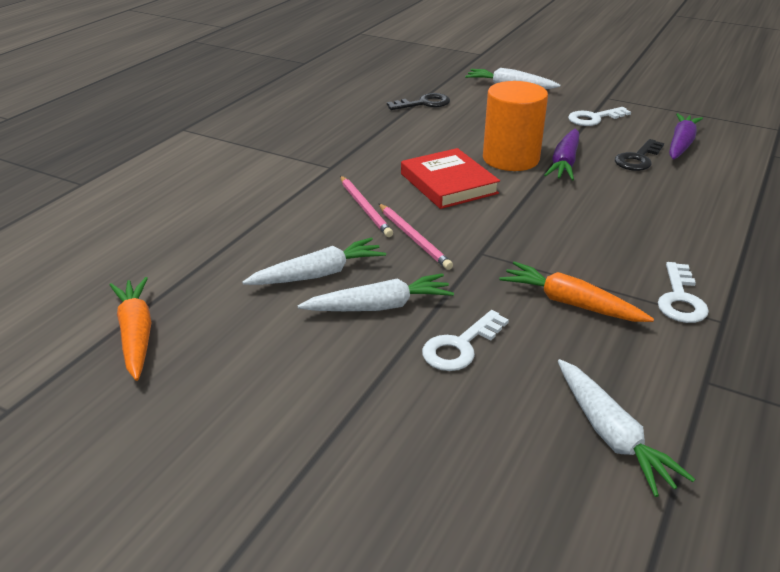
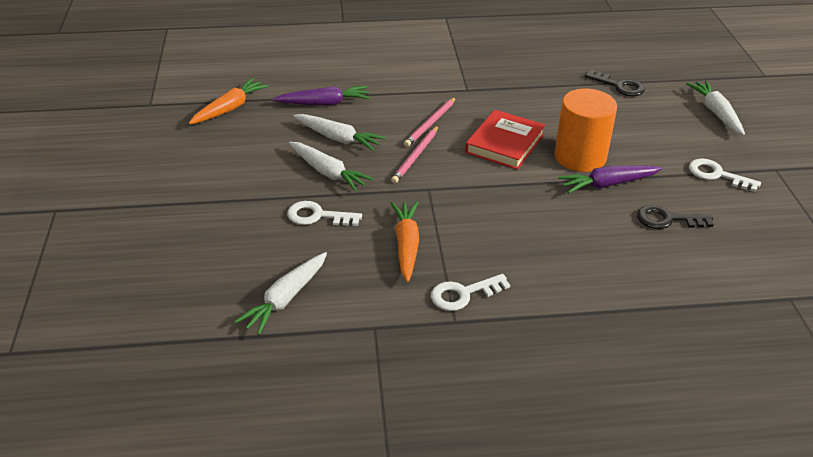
camera: 55 degrees right, 5 degrees up
purple carrot [669,113,703,160] -> purple carrot moved to [273,86,370,106]

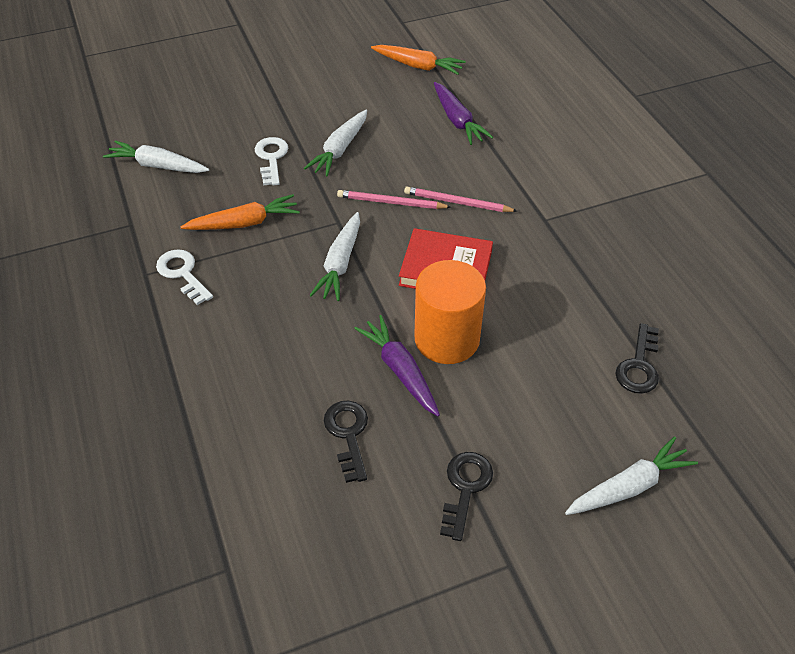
camera: 75 degrees right, 10 degrees up
white carrot [293,114,385,151] -> white carrot moved to [310,212,360,301]
white key [689,158,761,192] -> black key [440,452,493,541]

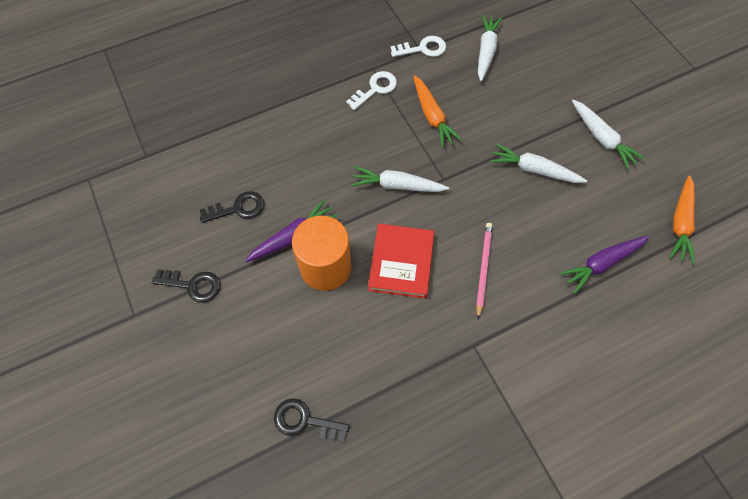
camera: 85 degrees right, 15 degrees up
white key [255,137,288,186] -> white key moved to [390,36,446,57]
pink pencil [337,190,451,209] -> none
white carrot [565,436,698,515] -> white carrot moved to [572,100,645,170]

